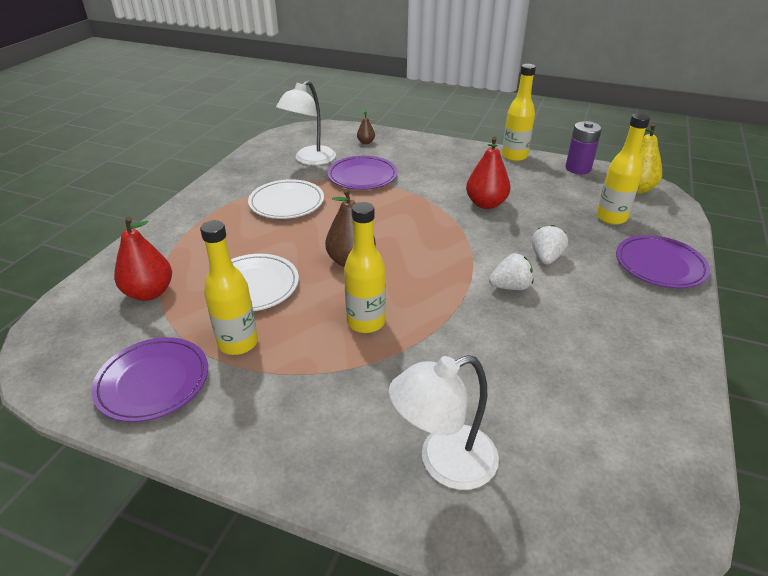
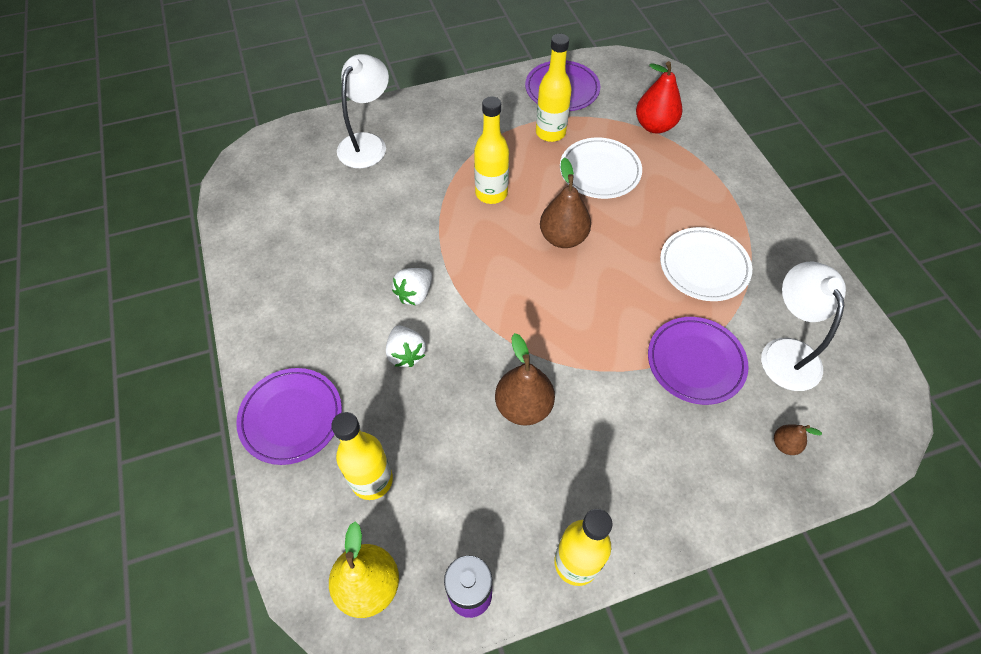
camera: 140 degrees right, 20 degrees up
red pear [466,136,511,209] -> brown pear [495,333,555,426]

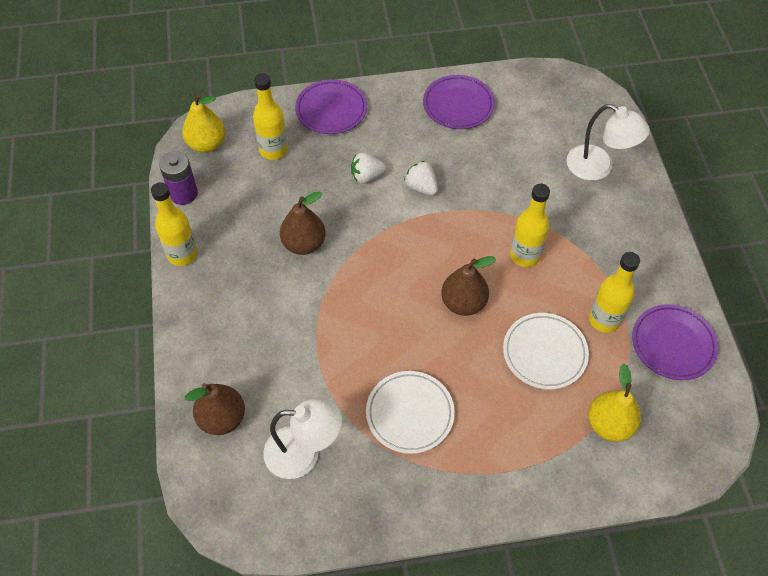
camera: 100 degrees right, 0 degrees up
red pear [636,61,682,133] -> yellow pear [588,364,641,442]
purple plate [648,317,749,405] -> purple plate moved to [423,75,495,129]
brown pear [774,425,822,455] -> brown pear [185,383,245,435], size x1.97

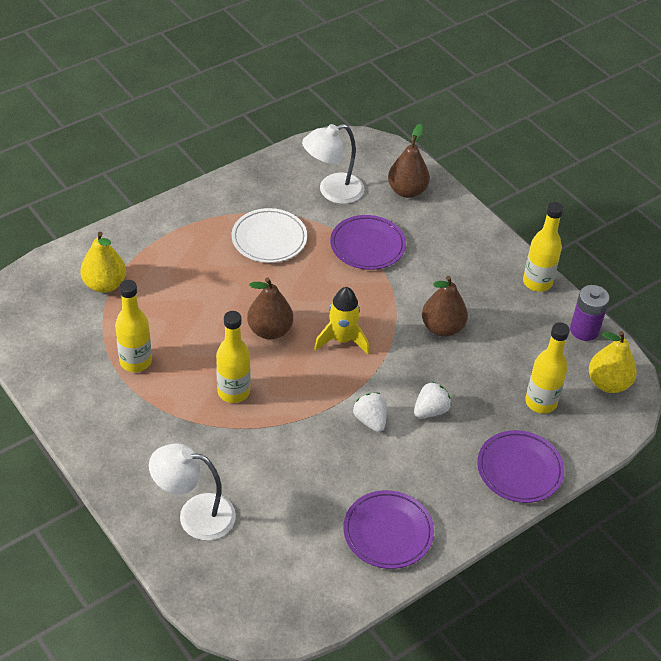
camera: 150 degrees right, 10 degrees down
white strawberry [404,161,438,195] -> white strawberry turned 135 degrees counterclockwise [353,393,387,432]
white plate [503,313,589,390] -> none
purple plate [632,304,718,380] -> purple plate moved to [330,215,406,270]
none -> yellow rocket [314,287,369,354]

